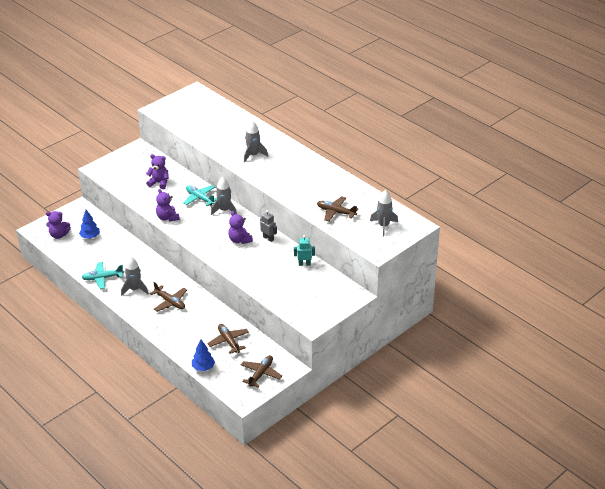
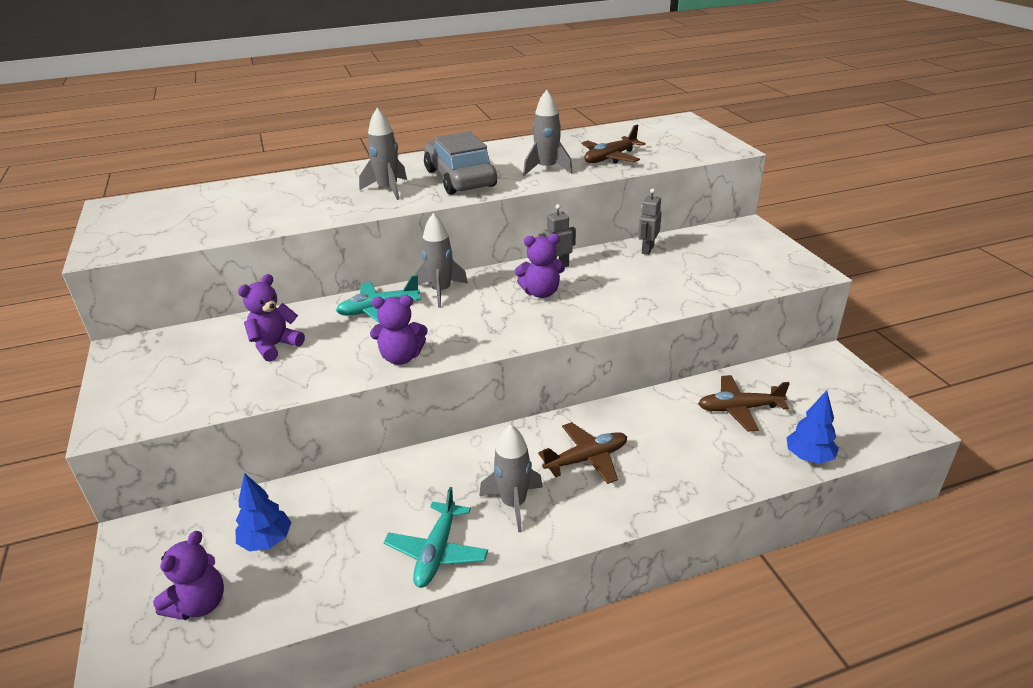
camera: 65 degrees left, 5 degrees down
brown plane [241,355,282,387] -> none
turquoise robot [294,235,315,266] -> grey robot [638,189,662,255]
grey rocket [370,190,398,236] -> grey rocket moved to [523,90,573,176]
none -> grey car [424,131,497,195]

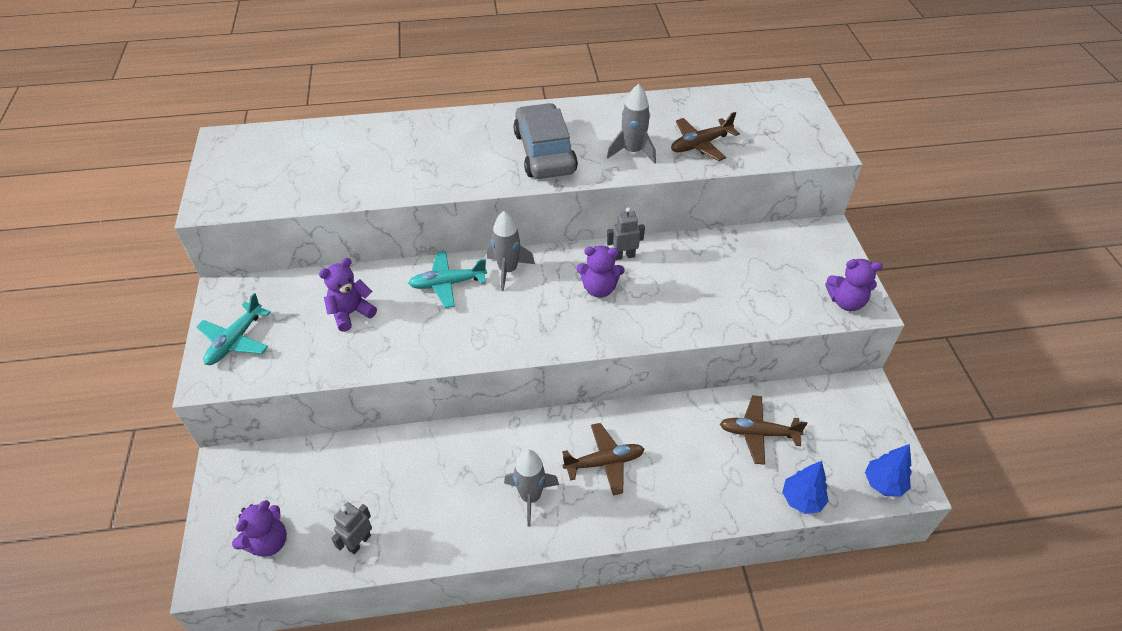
camera: 10 degrees right, 15 degrees up
blue tree [236,473,292,551] -> blue tree moved to [865,444,912,497]
grey rocket [359,108,407,200] -> none
purple teddy bear [370,295,428,365] -> purple teddy bear moved to [825,259,883,311]
turquoise plane [383,487,488,588] -> turquoise plane moved to [197,293,271,365]
grey robot [638,189,662,255] -> grey robot moved to [331,502,372,554]

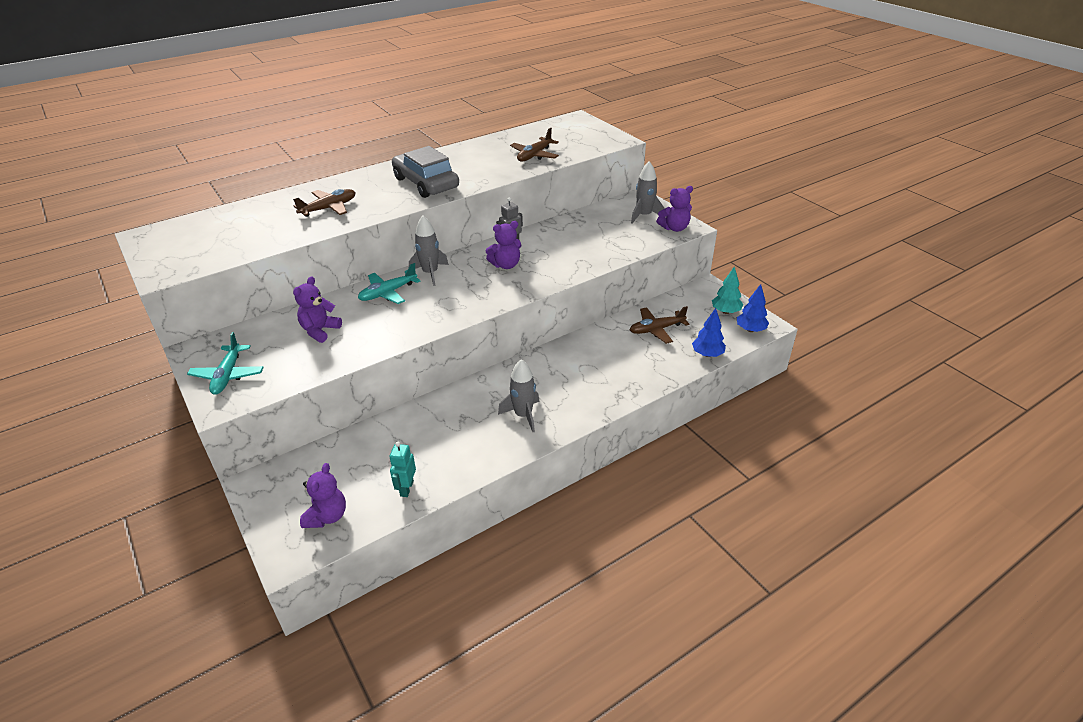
camera: 25 degrees left, 10 degrees down
grey robot [331,502,372,554] -> turquoise robot [390,442,416,497]
brown plane [562,423,644,495] -> brown plane moved to [293,189,356,217]
grey rocket [607,84,656,164] -> grey rocket moved to [631,161,665,224]
none -> turquoise tree [712,266,743,314]

